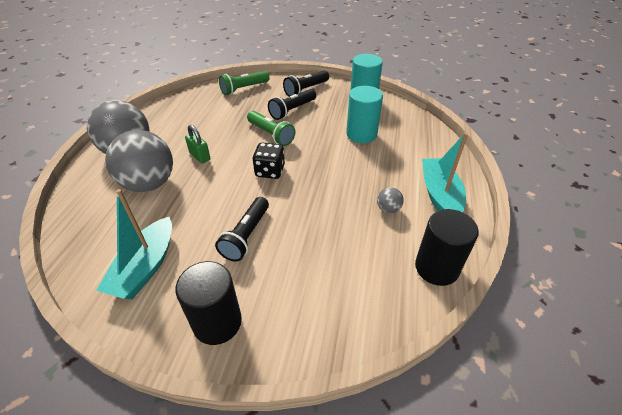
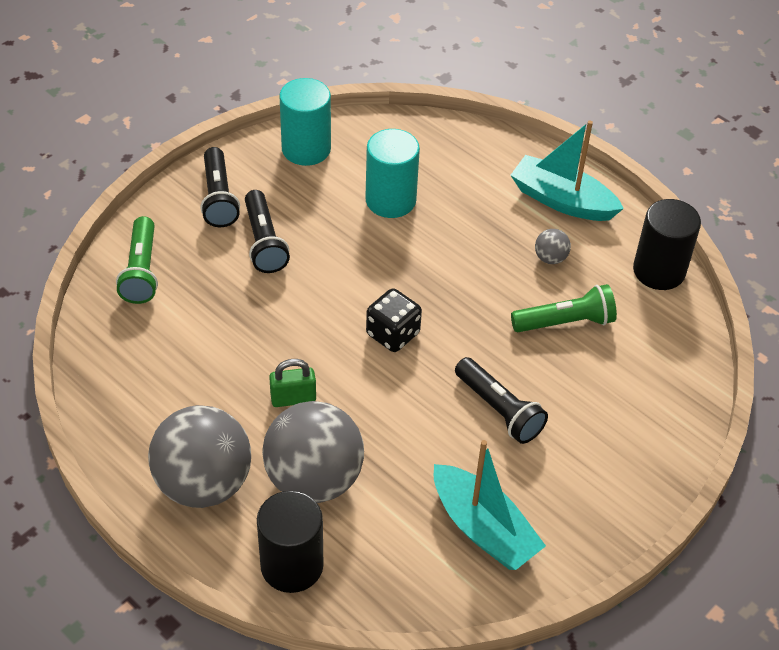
camera: 60 degrees left, 5 degrees up
black cylinder [175,261,242,345] -> black cylinder moved to [257,491,323,593]
green flashlight [247,111,295,146] -> green flashlight moved to [511,284,617,332]

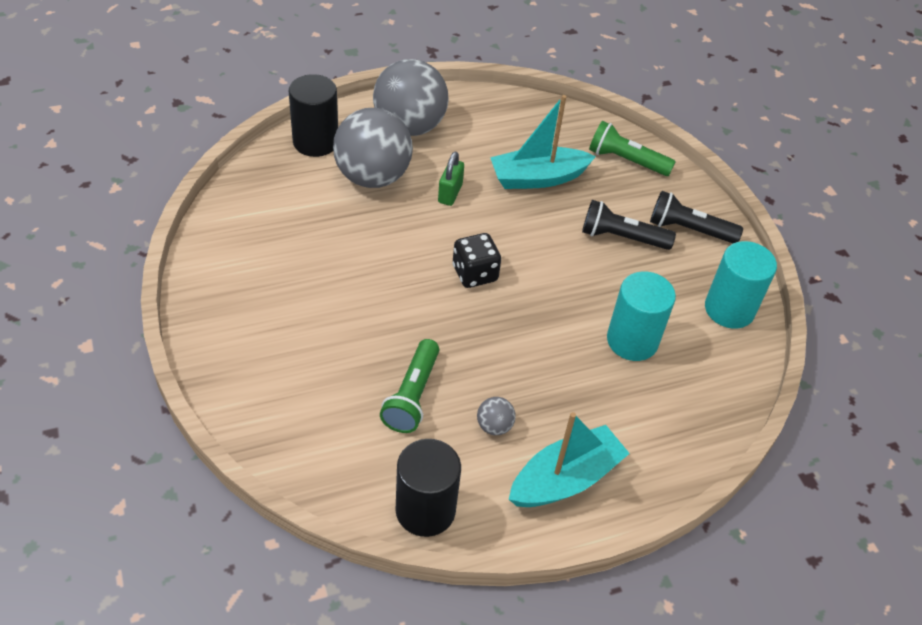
camera: 115 degrees right, 0 degrees up
turquoise boat [434,440,546,570] -> turquoise boat moved to [490,95,596,189]
black flashlight [455,357,548,444] -> none

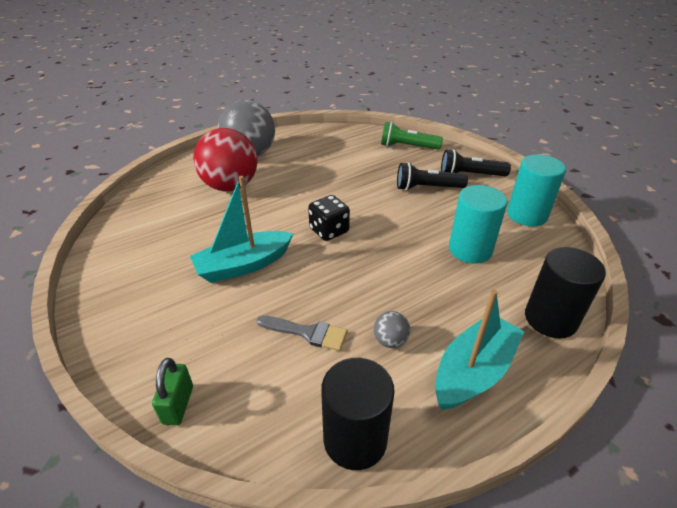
camera: 10 degrees left, 10 degrees down
black cylinder [289,74,338,157] -> black cylinder moved to [525,247,606,338]
grey ball [333,108,413,188] -> red ball [193,128,257,191]
green flashlight [380,339,439,433] -> grey brush [257,316,347,351]
green padlock [438,151,464,206] -> green padlock moved to [152,358,193,425]
turquoise boat [490,95,596,189] -> turquoise boat moved to [190,176,294,283]

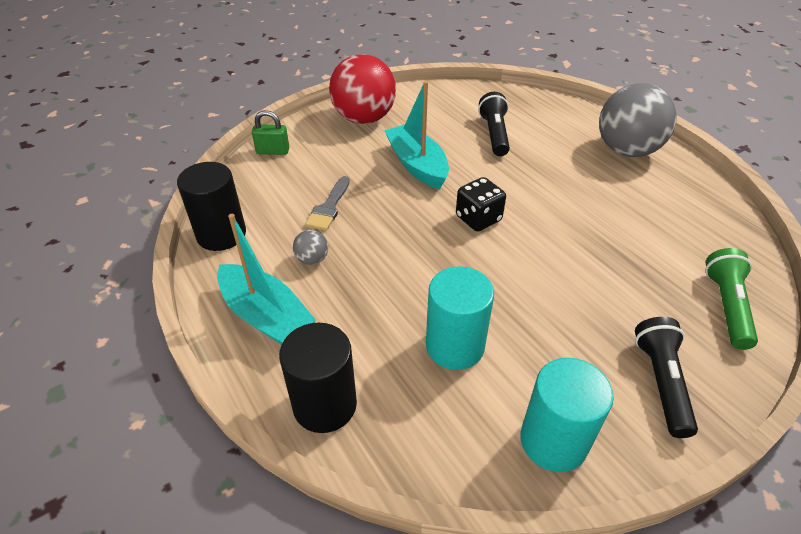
camera: 90 degrees right, 5 degrees up
red ball [193,128,257,191] -> red ball moved to [329,54,396,124]
black flashlight [397,162,468,191] -> black flashlight moved to [478,92,510,156]

